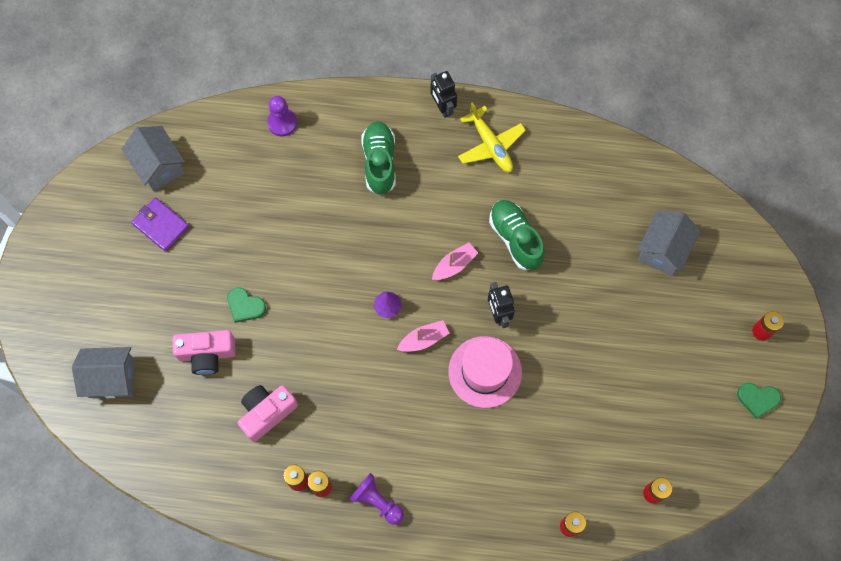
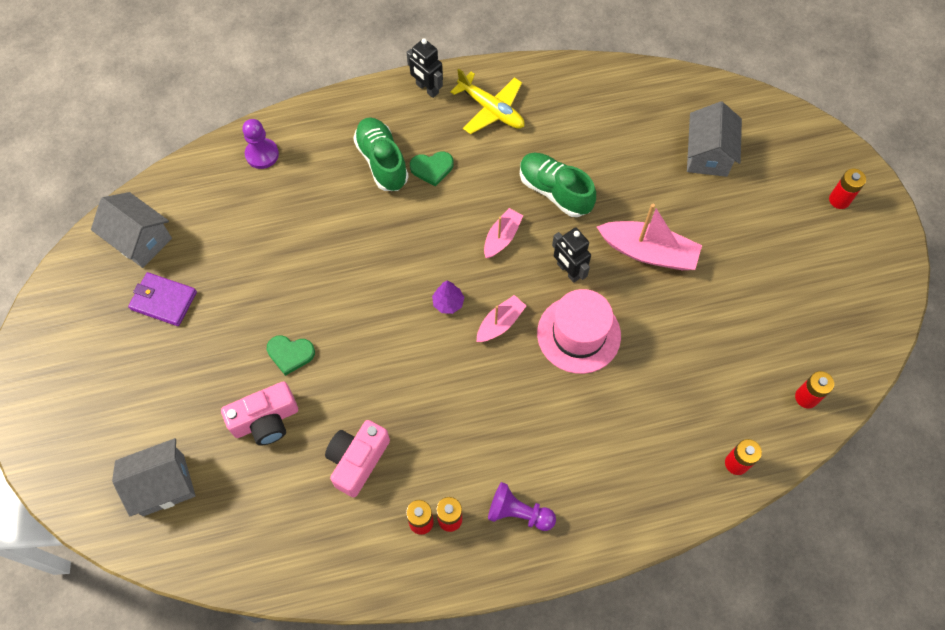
camera: 20 degrees left, 5 degrees down
green heart [737,383,781,419] -> green heart moved to [410,151,454,187]
none -> pink boat [597,204,702,270]

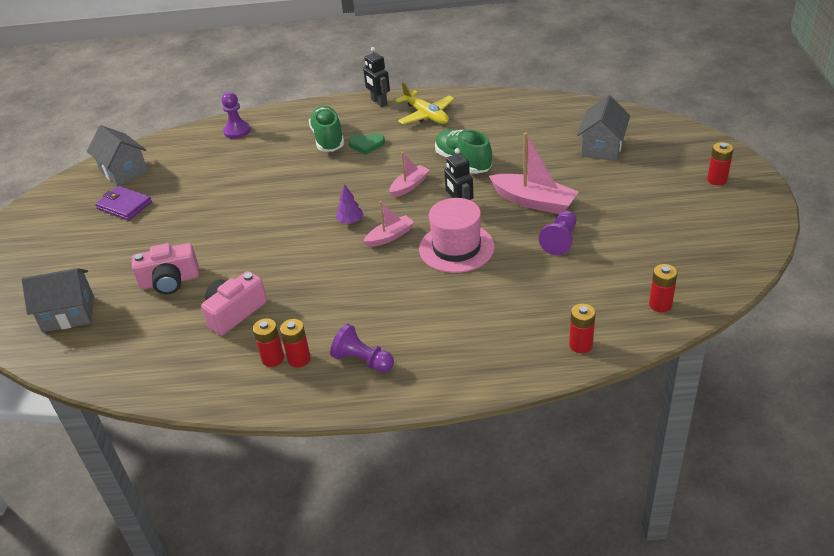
camera: 15 degrees right, 25 degrees down
green heart [267,335,315,376] -> none
none -> purple pawn [539,211,576,255]

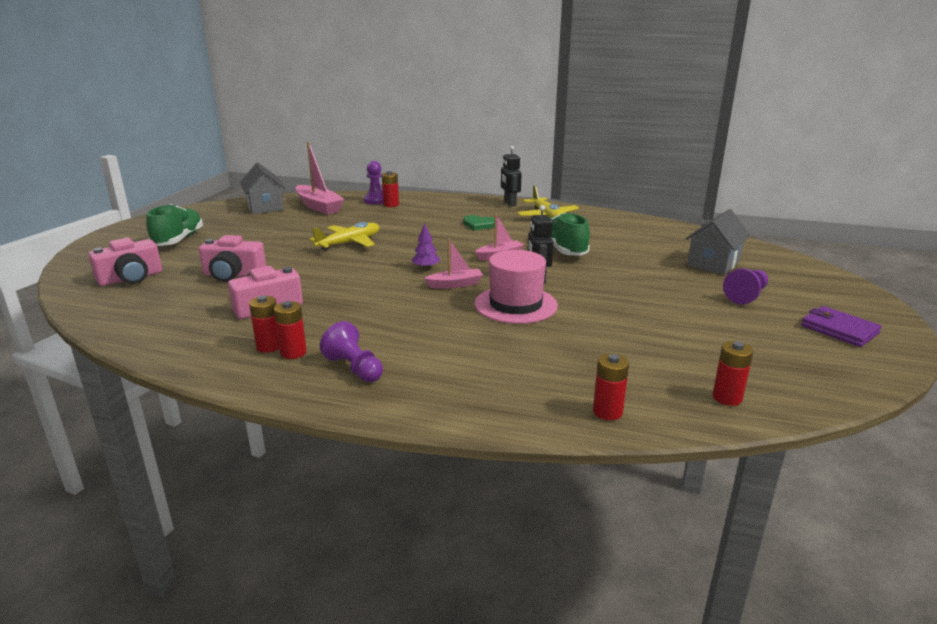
camera: 15 degrees right, 15 degrees down
grey house [22,268,94,332] -> pink camera [88,238,162,286]
purple wallet [95,186,152,221] -> purple wallet moved to [801,306,882,347]
green shoe [309,106,344,152] -> green shoe moved to [146,204,203,246]
pink boat [489,132,579,214] -> pink boat moved to [296,142,345,215]
purple pawn [539,211,576,255] -> purple pawn moved to [723,268,768,305]
red battery [707,142,734,185] -> red battery moved to [382,171,399,207]
none -> yellow plane [309,222,379,251]

